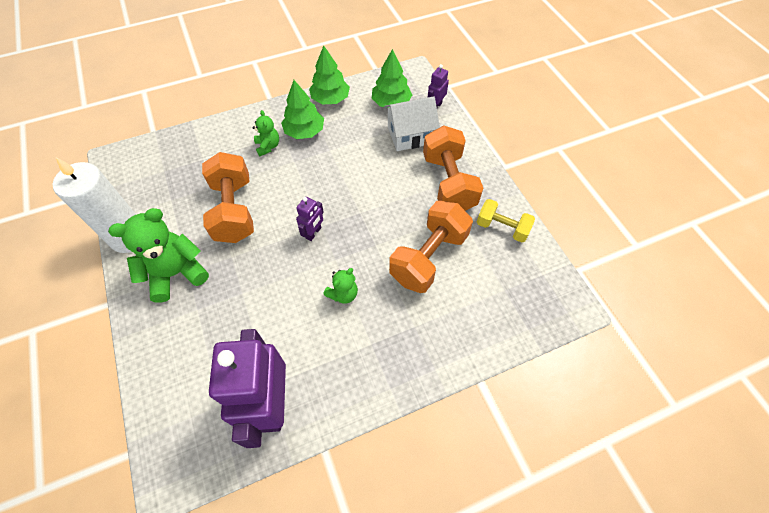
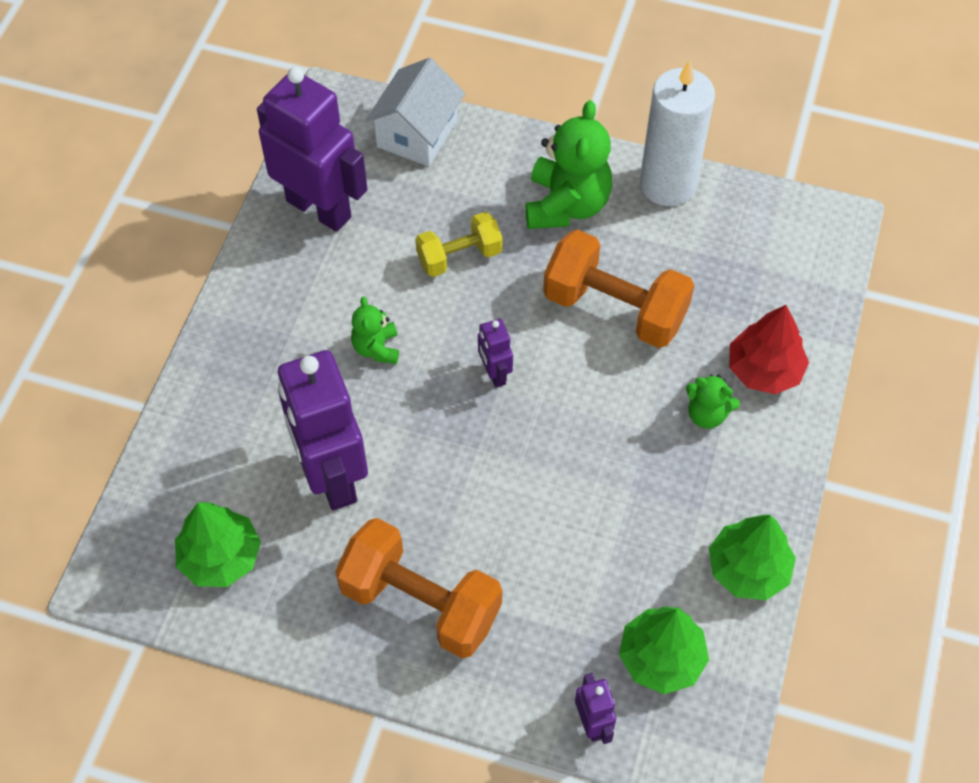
camera: 130 degrees right, 0 degrees up
green tree [281,80,324,139] -> green tree moved to [175,502,261,587]
white house [384,97,440,151] -> white house moved to [365,58,465,166]
orange dumbbell [389,201,473,293] -> purple robot [278,350,368,510]
yellow dumbbell [477,199,535,242] -> yellow dumbbell moved to [415,212,503,277]
none -> red tree [729,305,809,394]

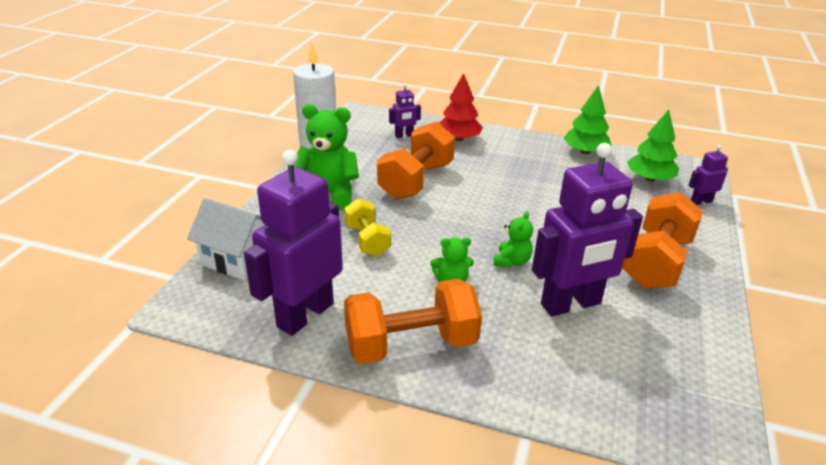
camera: 90 degrees left, 25 degrees down
green tree [175,502,261,587] -> none
purple robot [478,319,513,388] -> purple robot moved to [389,83,421,138]
green teddy bear [686,374,740,429] -> green teddy bear moved to [493,211,533,268]
none -> orange dumbbell [344,279,482,364]

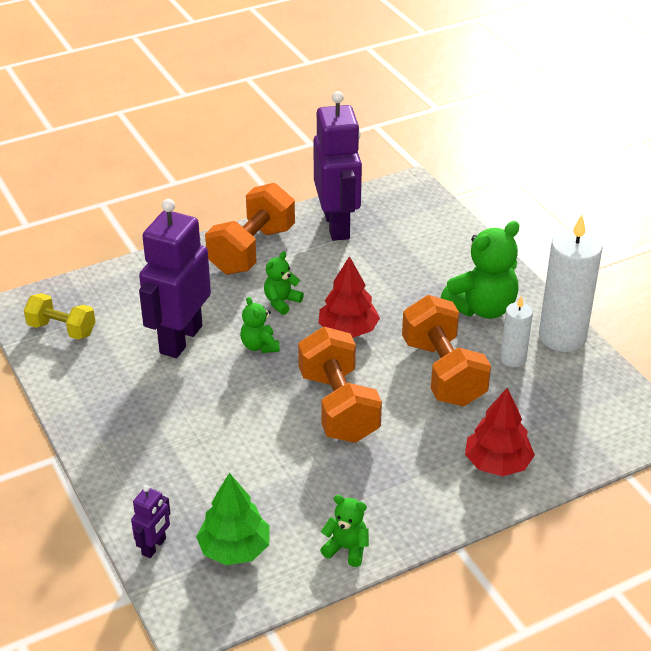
camera: 135 degrees right, 5 degrees up
white house [187,198,266,281] -> none
yellow dumbbell [344,198,391,256] -> yellow dumbbell moved to [24,293,95,340]
purple robot [389,83,421,138] -> none
green tree [563,85,611,154] -> green teddy bear [320,495,369,567]
orange dumbbell [622,192,703,289] -> orange dumbbell moved to [298,327,382,443]
none -> red tree [319,256,380,338]
none -> white candle [500,296,533,367]

